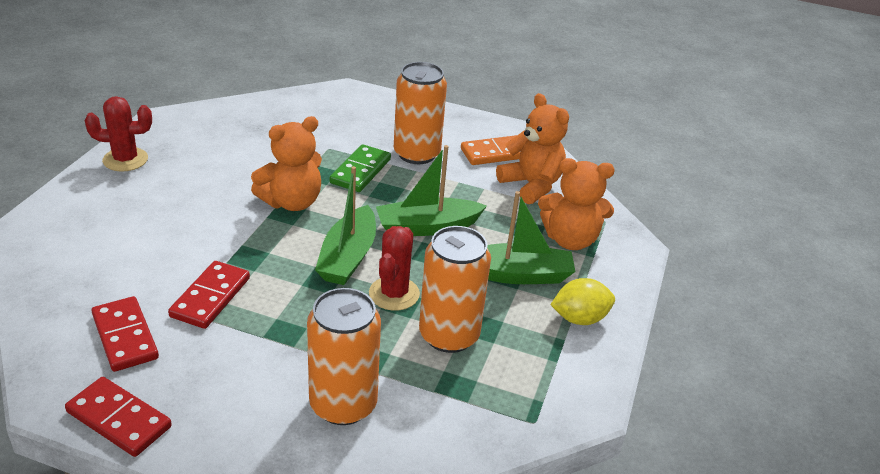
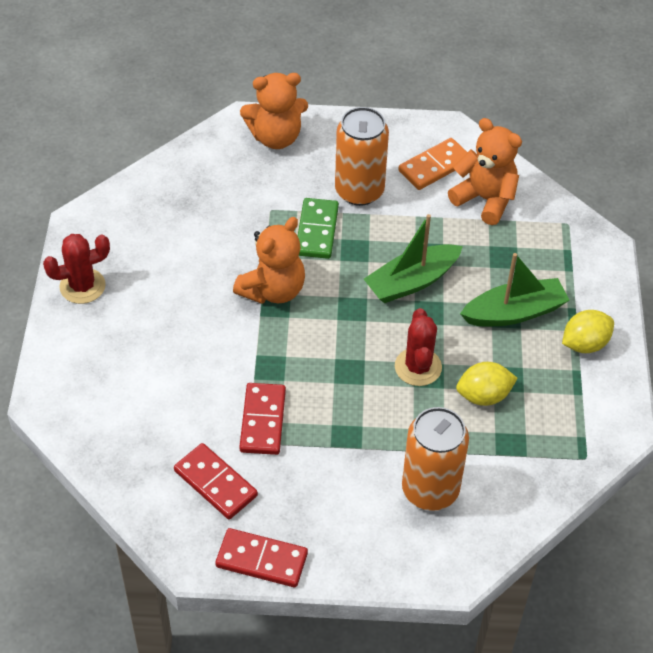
camera: 15 degrees left, 15 degrees up
green boat [315,166,376,285] -> none
orange can [419,226,491,353] -> yellow lemon [456,362,518,406]
orange teddy bear [538,158,615,250] -> orange teddy bear moved to [240,73,308,149]

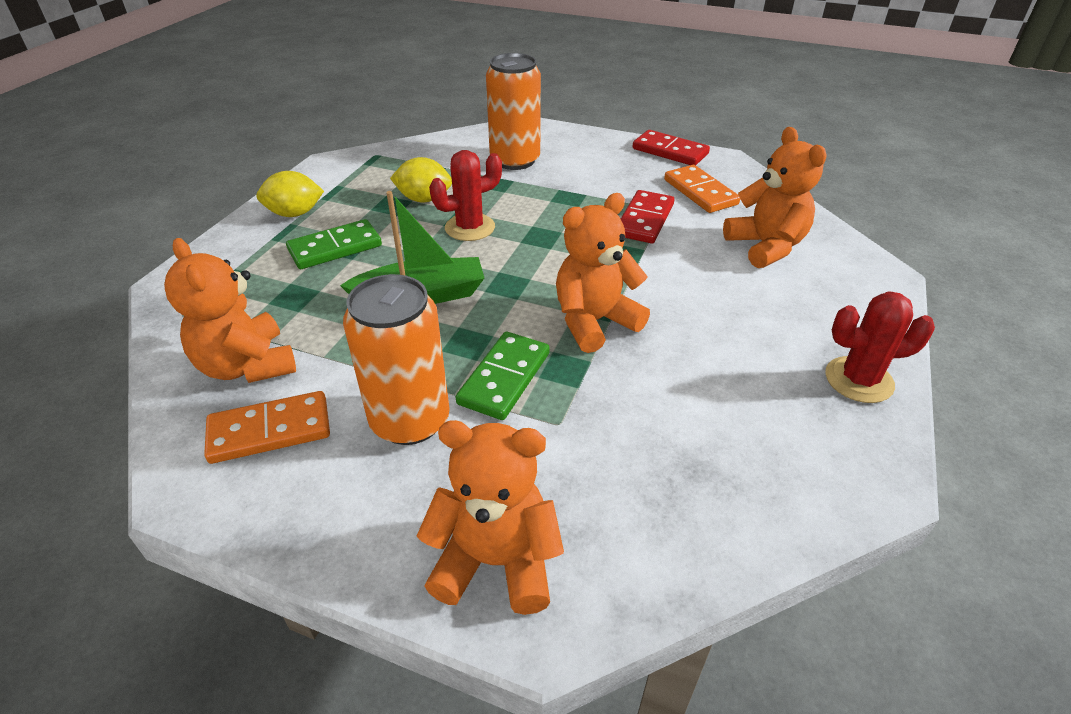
camera: 160 degrees left, 10 degrees down
red domino [174,443,258,519] -> orange domino [664,165,740,213]
red cactus [395,308,442,386] -> red cactus turned 45 degrees clockwise [429,150,502,241]
green boat [460,253,570,326] -> green domino [286,219,382,269]
none -> orange teddy bear [723,127,827,268]

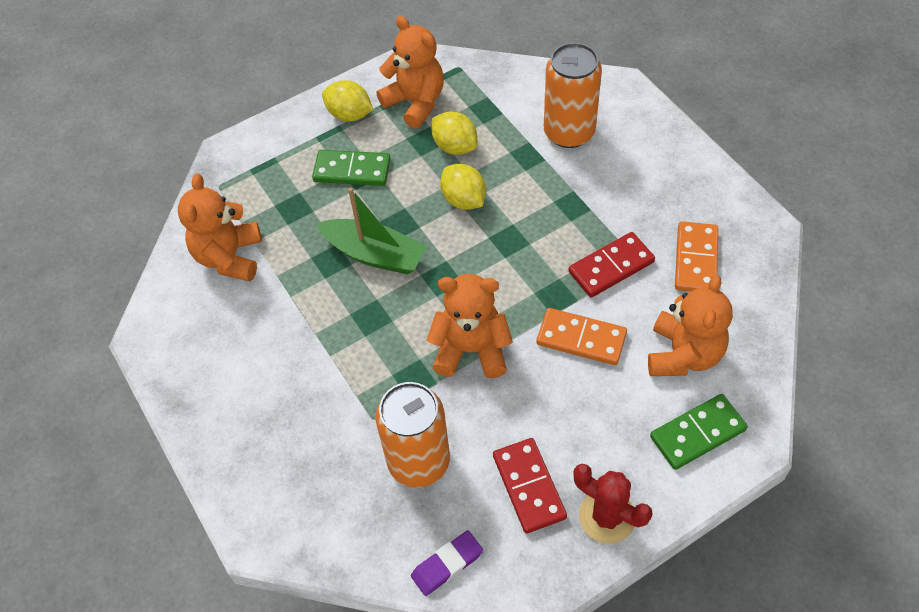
camera: 40 degrees right, 15 degrees up
orange domino [204,391,330,464] -> orange domino moved to [537,308,627,365]
orange can [343,274,450,445] -> orange can moved to [375,382,450,488]
orange teddy bear [417,420,564,615] -> orange teddy bear moved to [376,16,444,129]
red cactus [429,150,502,241] -> yellow lemon [440,164,486,210]
green domino [456,332,550,420] -> green domino moved to [650,394,748,470]
red domino [633,130,710,165] -> red domino moved to [493,438,567,534]
none -> purple eraser [411,530,483,596]

